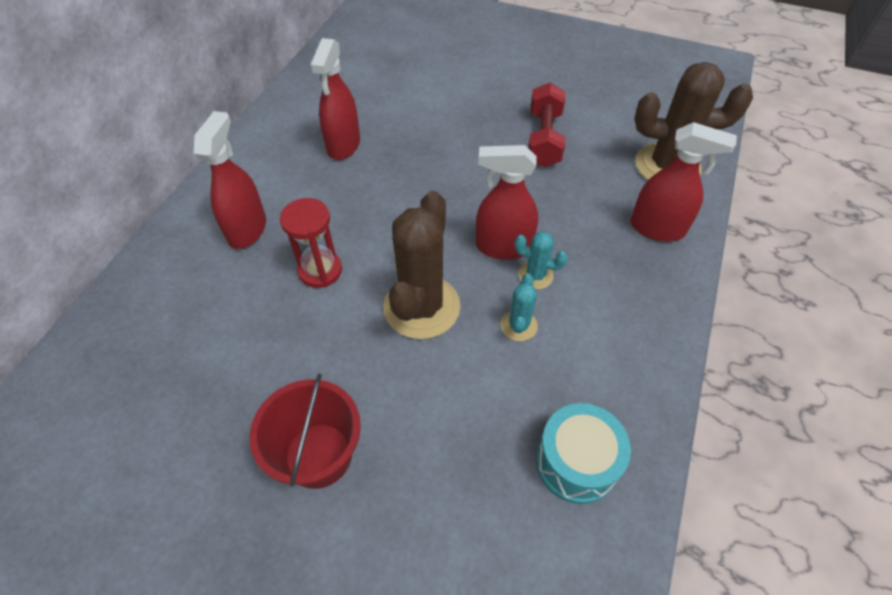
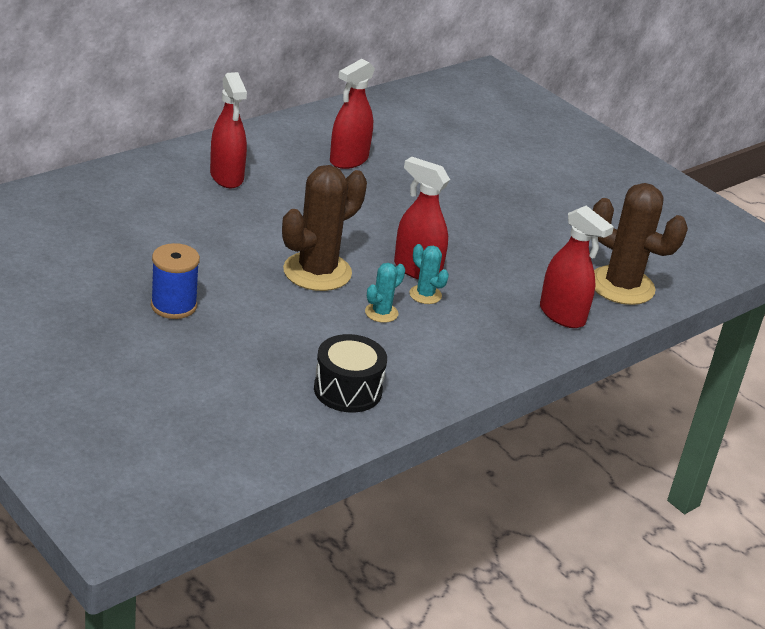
camera: 25 degrees right, 20 degrees down
red spray bottle [194,111,266,249] -> red spray bottle turned 120 degrees clockwise [210,72,247,188]
red bucket [250,374,361,489] -> blue spool [151,243,200,319]
red hourglass [280,198,342,288] -> none
red dumbbell [528,82,566,167] -> none
turquoise drum [536,403,631,504] -> black drum [314,334,387,413]

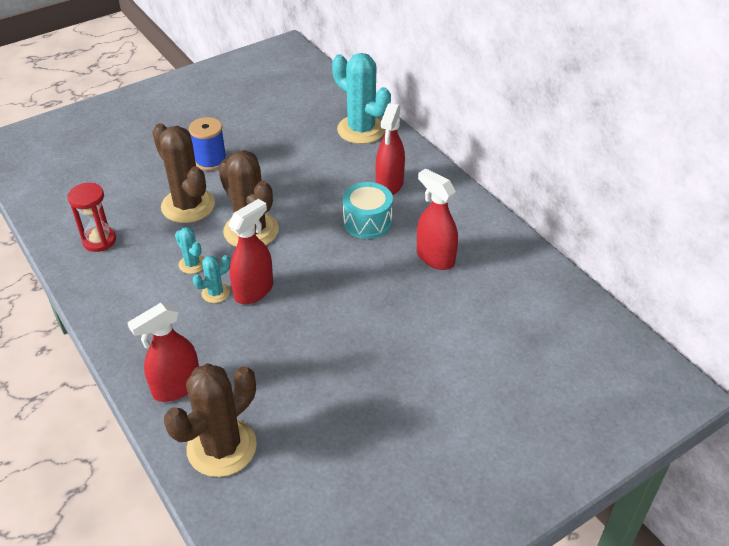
camera: 100 degrees right, 10 degrees up
red spray bottle [210,72,247,188] -> red spray bottle turned 60 degrees counterclockwise [376,103,405,195]
black drum [314,334,387,413] -> red hourglass [67,183,116,252]
none -> brown cactus [152,124,215,223]
none -> turquoise cactus [332,53,391,144]
none -> turquoise drum [343,182,393,239]

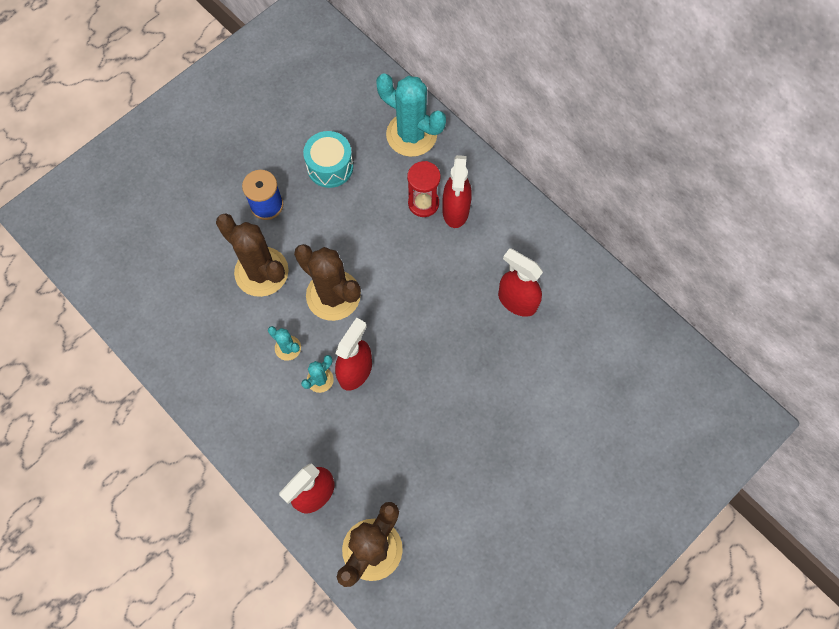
camera: 10 degrees left, 25 degrees up
red hourglass [67,183,116,252] -> red hourglass moved to [407,161,441,217]
turquoise drum [343,182,393,239] -> turquoise drum moved to [303,131,353,188]

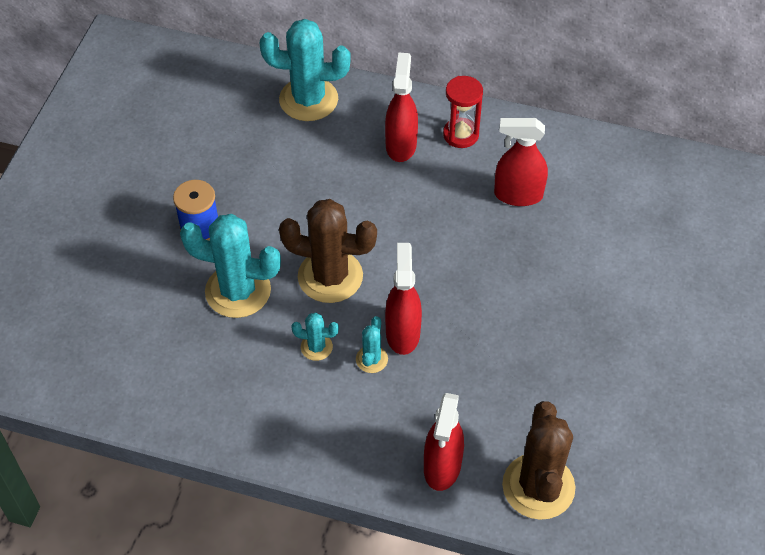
camera: 30 degrees left, 15 degrees down
brown cactus [216,213,289,297] -> turquoise cactus [180,214,281,318]
turquoise drum [303,131,353,188] -> none
red hourglass [407,161,441,217] -> red hourglass moved to [443,76,483,148]
red spray bottle [443,155,472,228] -> red spray bottle turned 150 degrees counterclockwise [385,53,418,162]

